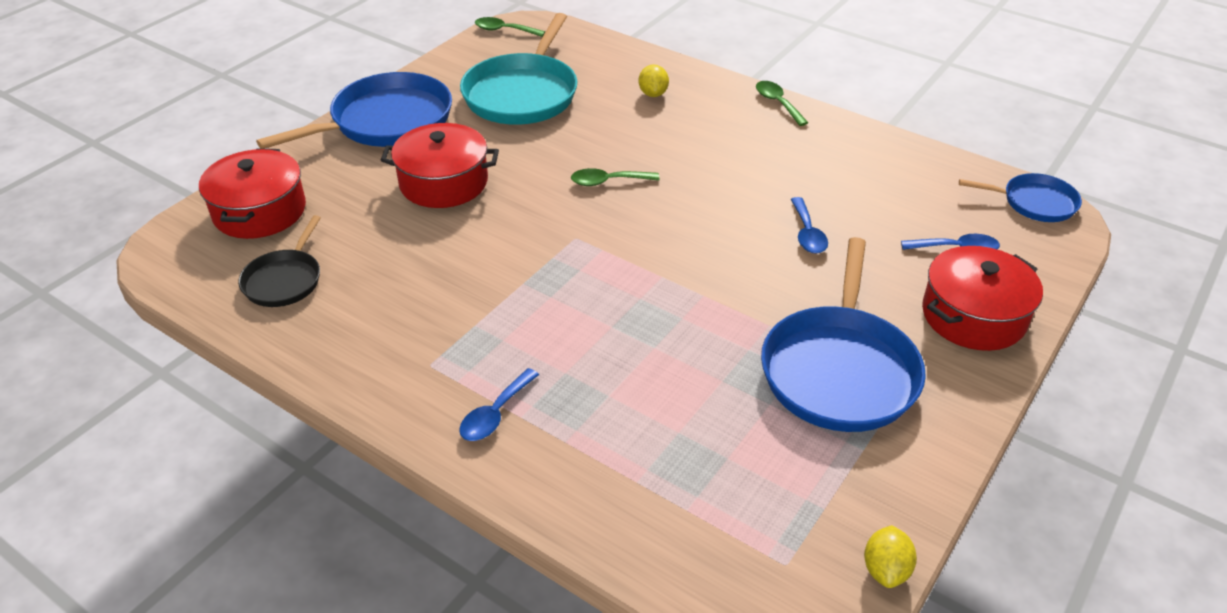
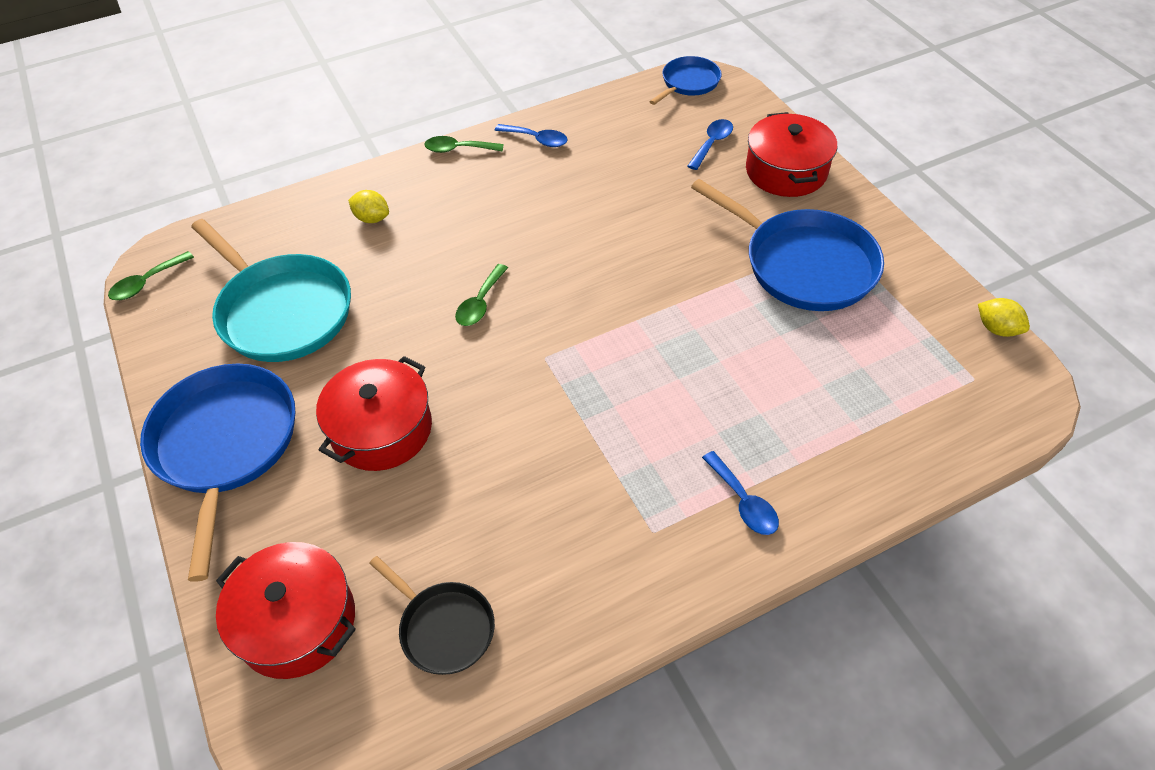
camera: 60 degrees left, 10 degrees up
blue spoon [791,197,828,254] -> blue spoon moved to [495,124,568,147]

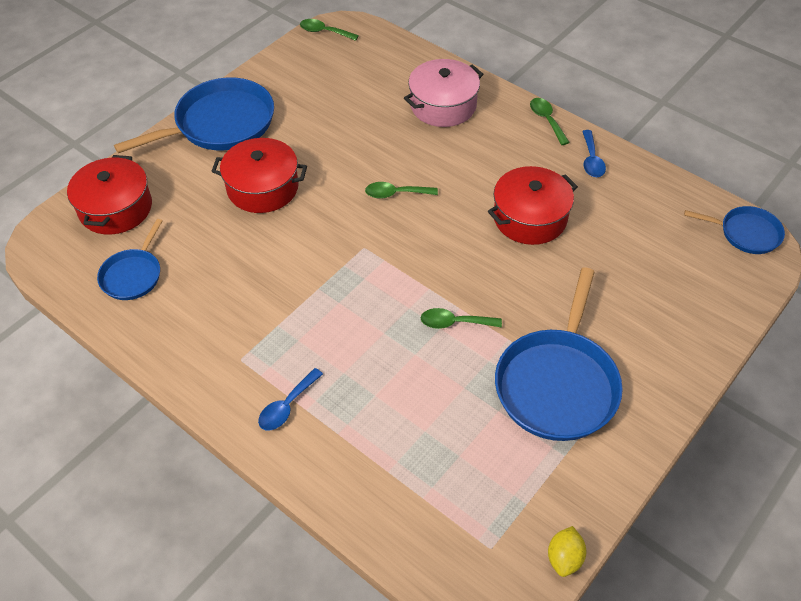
camera: 65 degrees right, 0 degrees up
turquoise pan [191,219,351,362] -> none
yellow lemon [348,190,389,223] -> pink pot [404,59,483,127]
black pan [369,556,495,675] -> blue pan [97,219,163,300]
blue spoon [688,119,733,170] -> none
red pot [746,112,837,197] -> red pot moved to [488,166,578,245]
none -> green spoon [421,308,502,329]

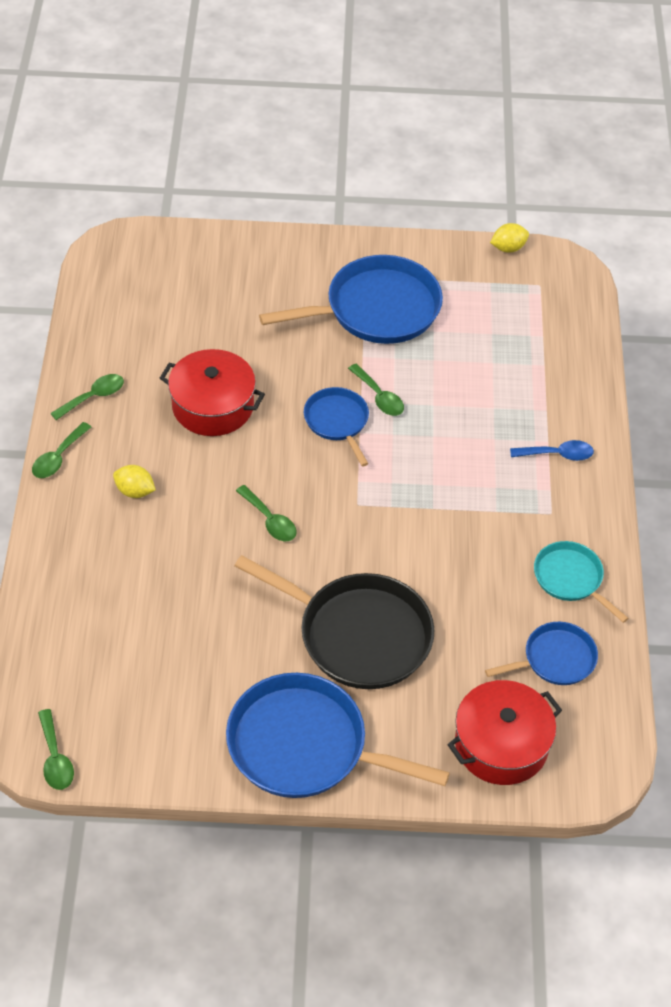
camera: 130 degrees left, 0 degrees up
red pot [211,138,307,213] -> black pan [234,555,434,689]
pink pot [404,59,483,127] -> none
blue spoon [582,130,606,177] -> green spoon [50,374,124,420]
blue pan [684,206,785,254] -> blue pan moved to [304,387,369,466]
none -> yellow lemon [113,465,156,498]
none -> turquoise pan [534,541,629,623]

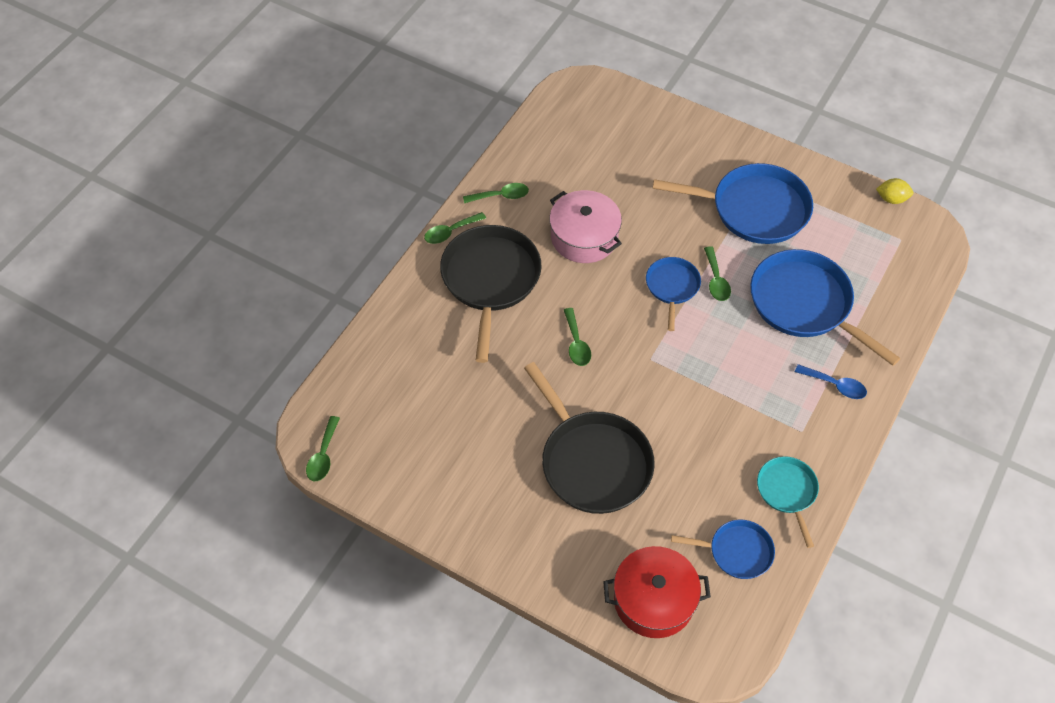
camera: 30 degrees right, 5 degrees up
yellow lemon [113,465,156,498] -> black pan [440,225,542,363]
red pot [160,349,265,436] -> pink pot [549,190,622,263]
blue pan [226,673,450,798] -> blue pan moved to [750,249,900,366]

